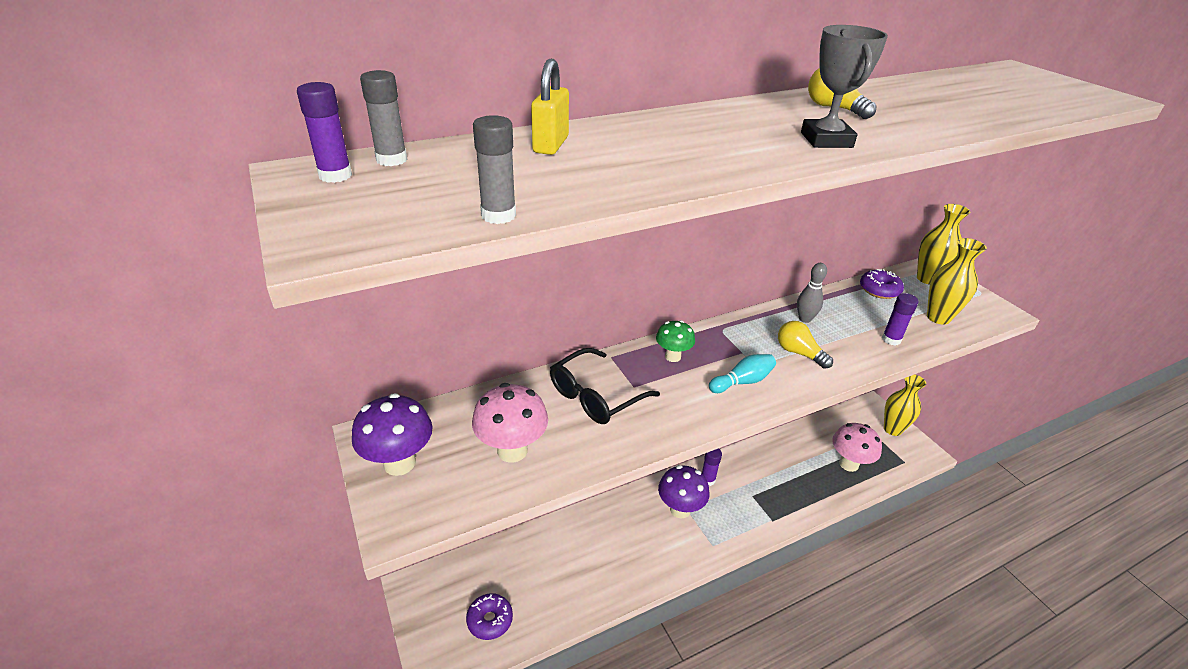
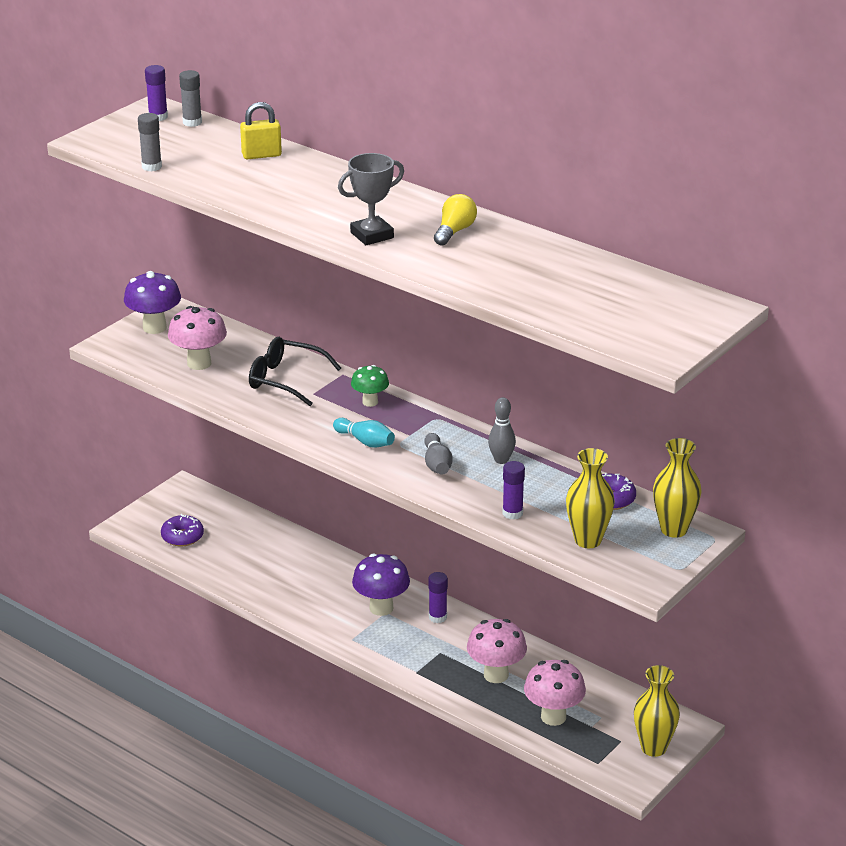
camera: 65 degrees right, 5 degrees down
yellow light bulb [778,321,833,369] -> grey bowling pin [424,433,453,475]
none -> pink mushroom [467,619,527,683]

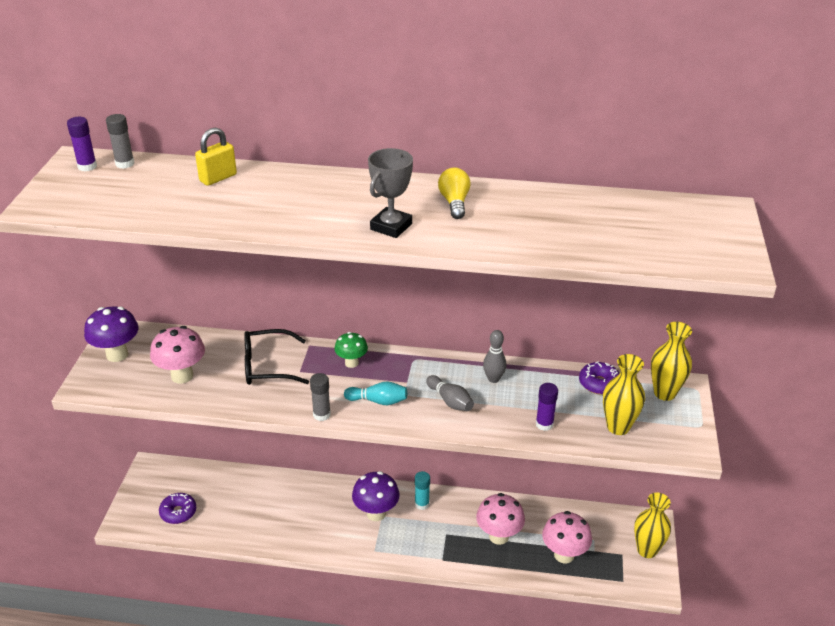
camera: 30 degrees left, 5 degrees up
grey glue stick [138,113,162,171] -> grey glue stick moved to [310,373,331,421]
purple glue stick [428,572,448,623] -> turquoise glue stick [415,471,430,510]

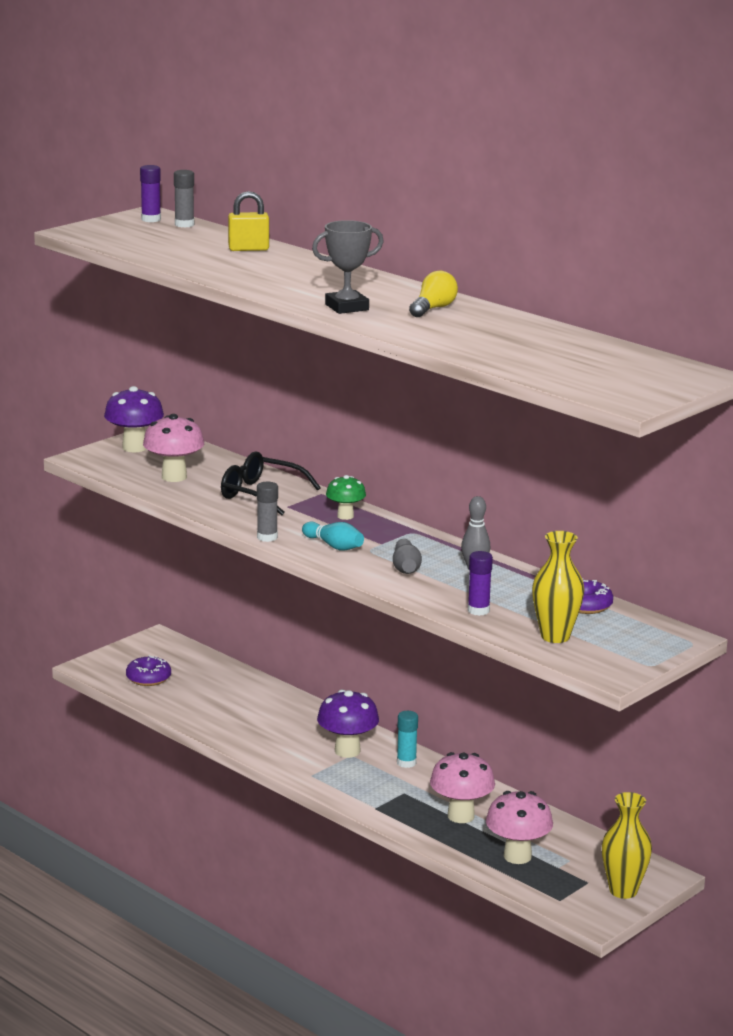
camera: 35 degrees right, 15 degrees down
yellow vase [651,322,692,401] -> none

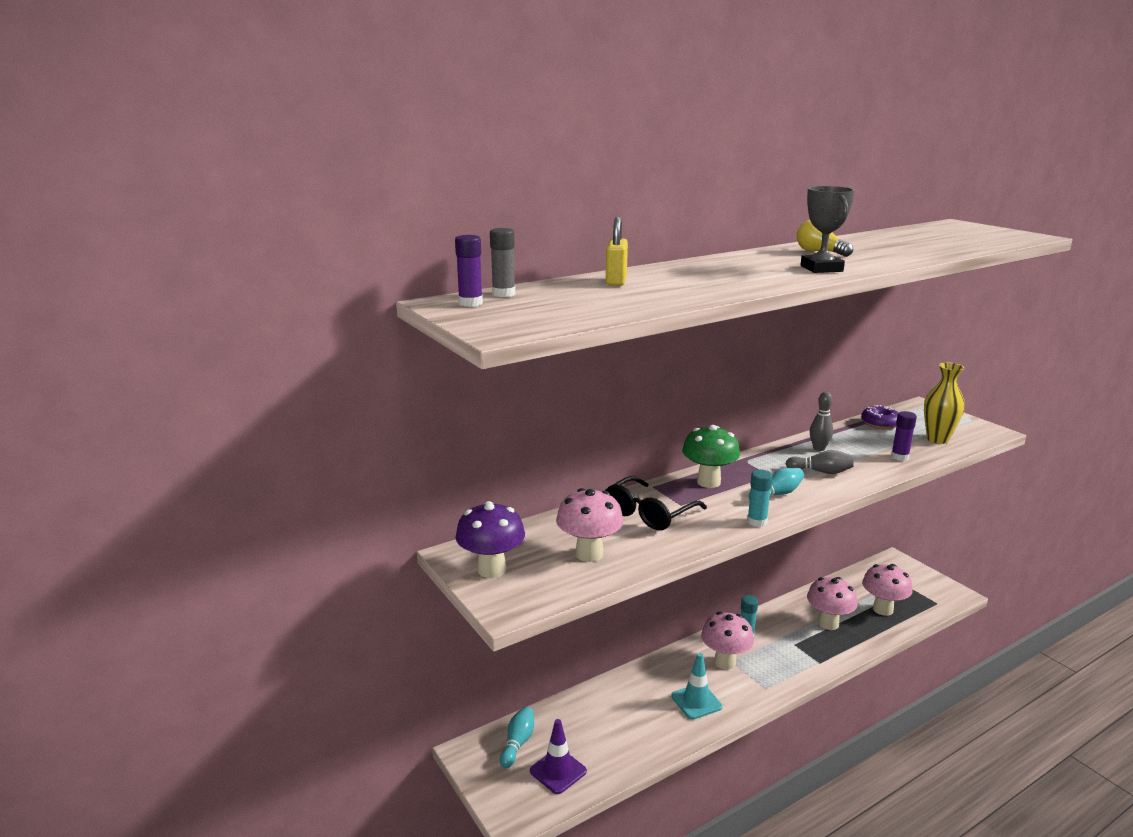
camera: 75 degrees left, 0 degrees up
purple donut [126,655,171,686] -> purple traffic cone [530,719,587,794]
grey glue stick [257,482,278,542] -> turquoise glue stick [747,469,773,527]
purple mushroom [317,690,379,758] -> pink mushroom [701,612,754,669]
green mushroom [326,475,366,520] -> green mushroom [682,425,740,488], size x1.58
yellow vase [602,792,652,899] -> none
none -> turquoise bowling pin [500,707,534,768]
none -> turquoise traffic cone [671,653,722,719]

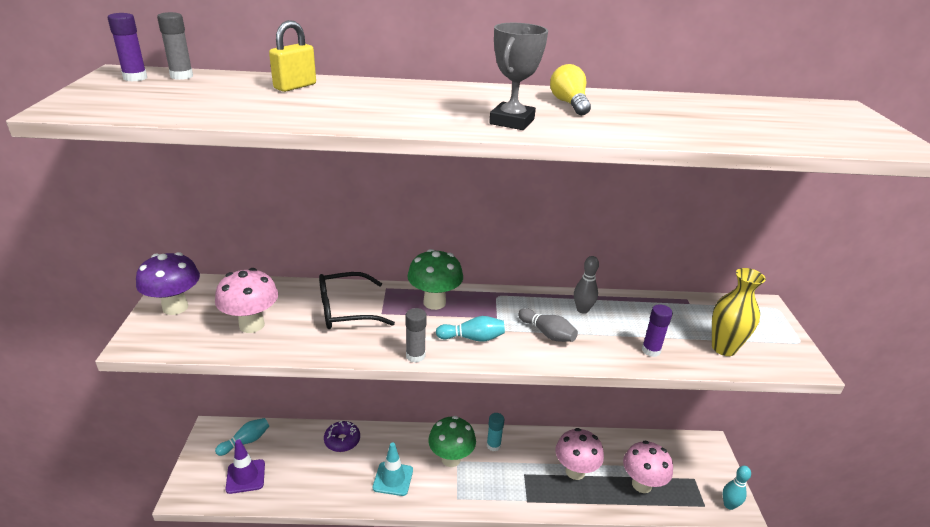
camera: 30 degrees right, 10 degrees up
pink mushroom [701,612,754,669] -> green mushroom [428,416,476,467]
turquoise glue stick [747,469,773,527] -> grey glue stick [405,308,427,363]
purple donut [861,405,898,429] -> purple donut moved to [324,421,360,452]
none -> turquoise bowling pin [723,466,751,510]

